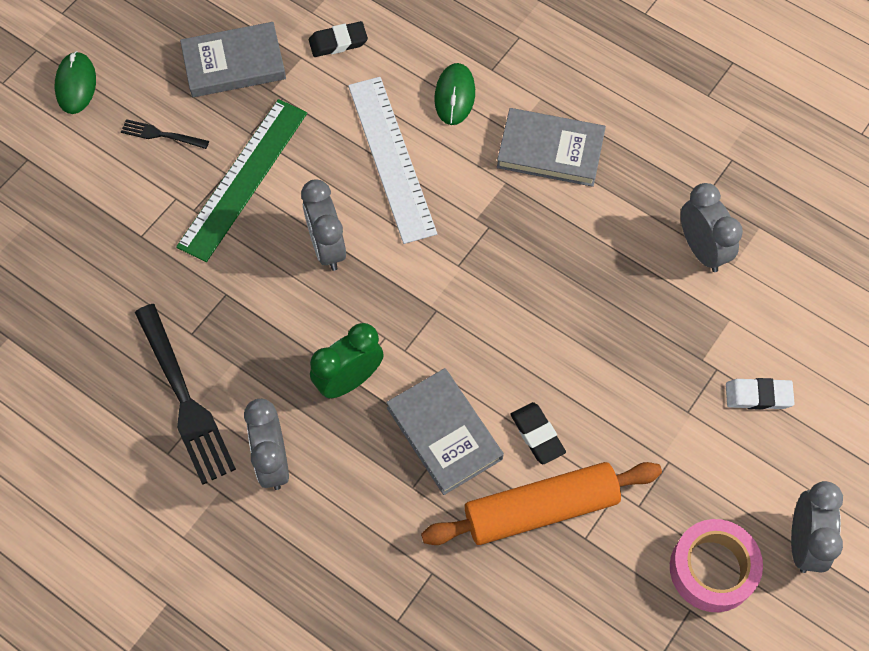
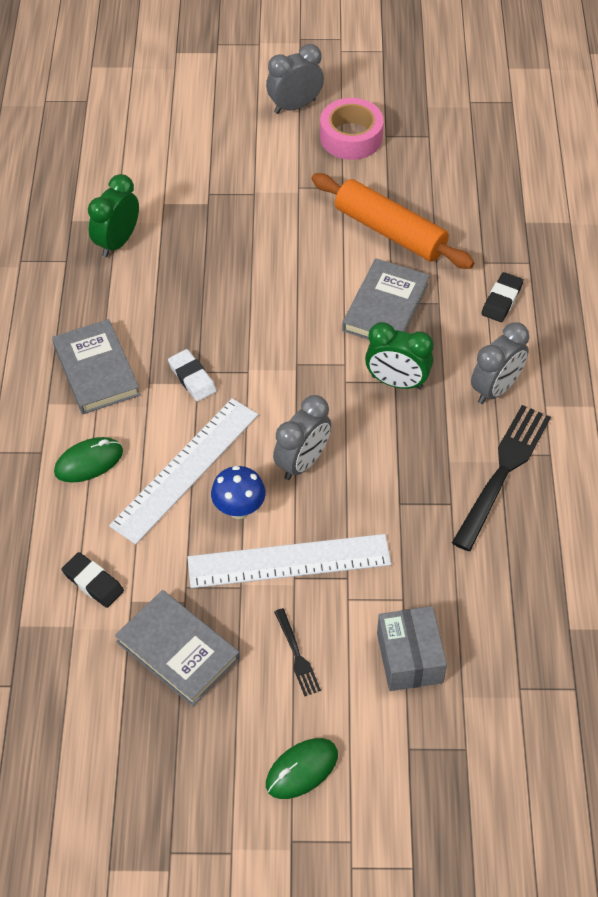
camera: 125 degrees left, 10 degrees down
green ruler [176,99,307,262] -> white ruler [187,534,391,588]
black eraser [510,402,566,464] -> black eraser moved to [481,272,523,322]
grey clock [681,183,743,272] -> green clock [88,174,139,257]
white eraser [726,378,795,410] -> white eraser moved to [168,349,217,402]
none -> blue mushroom [211,466,266,519]
none -> grey box [377,606,447,691]

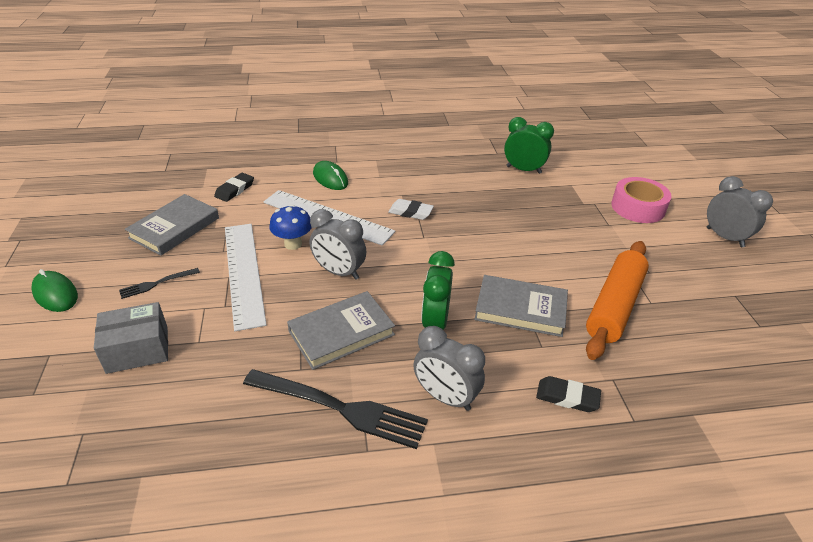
camera: 80 degrees right, 15 degrees down
grey book [52,319,140,414] -> grey book moved to [287,291,395,370]
white eraser [168,349,217,402] -> white eraser turned 60 degrees clockwise [388,199,434,220]
pink tape [320,98,384,160] -> pink tape moved to [611,177,672,223]

